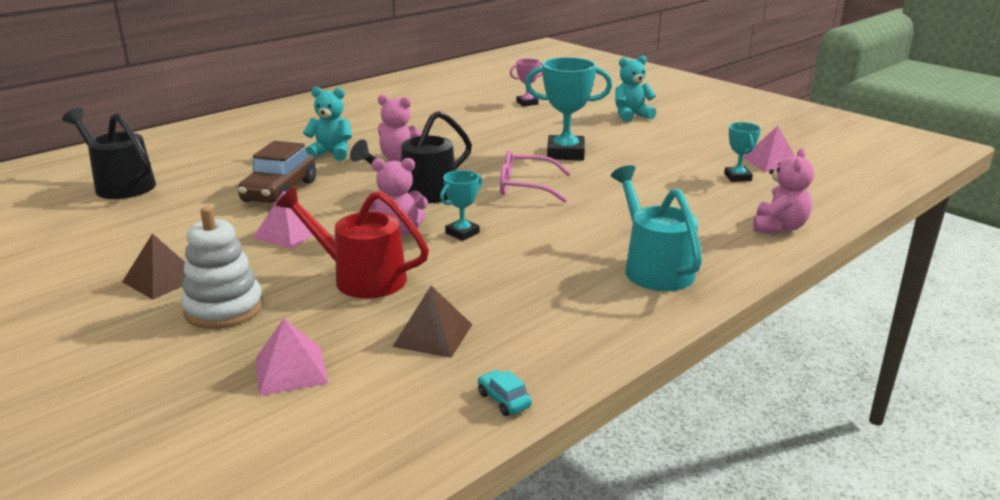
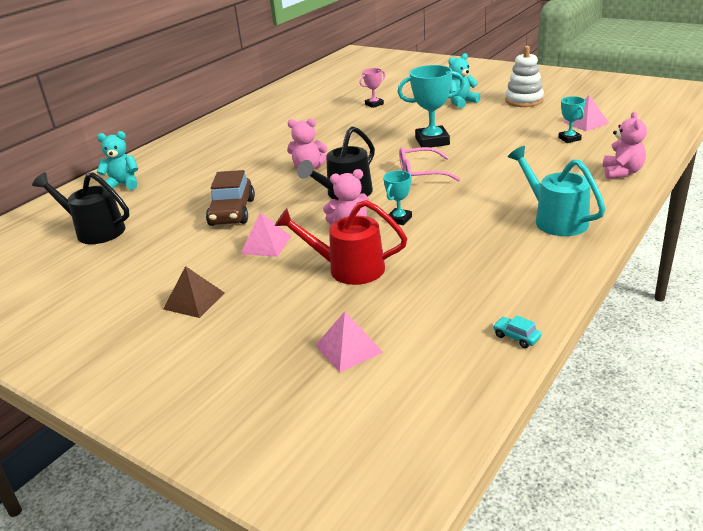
camera: 10 degrees left, 5 degrees up
white stacking toy [181,206,263,329] -> white stacking toy moved to [505,46,544,107]
turquoise teddy bear [303,87,352,161] -> turquoise teddy bear moved to [97,131,138,190]
brown pyramid [393,286,472,358] -> none

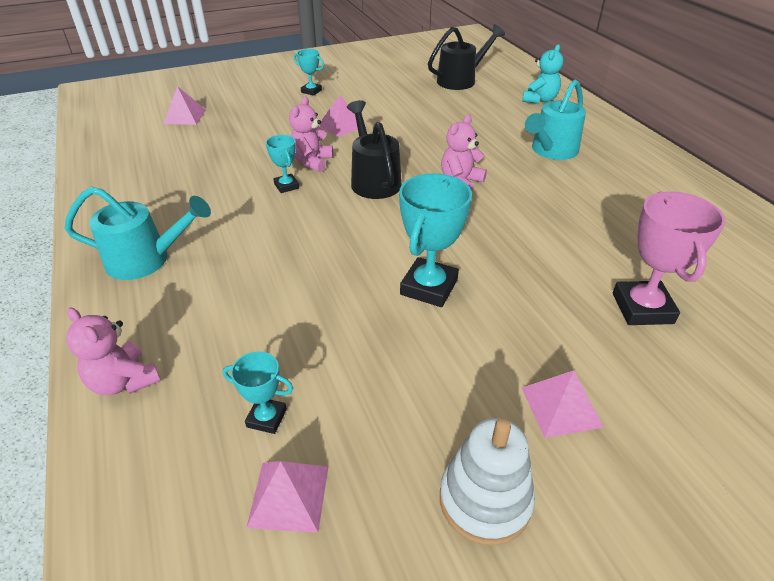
camera: 120 degrees right, 10 degrees up
brown pyramid [163,266,225,318] -> turquoise trophy [294,49,324,96]
brown car [206,170,255,226] -> none
red watering can [275,200,407,285] -> none
pink trophy [360,68,385,108] -> pink trophy [613,191,725,325], size x1.83
pink glasses [399,147,460,182] -> none
turquoise teddy bear [449,53,481,108] -> pink pyramid [522,370,604,438]
turquoise car [493,315,541,348] -> none
none -> turquoise watering can [525,80,586,160]

